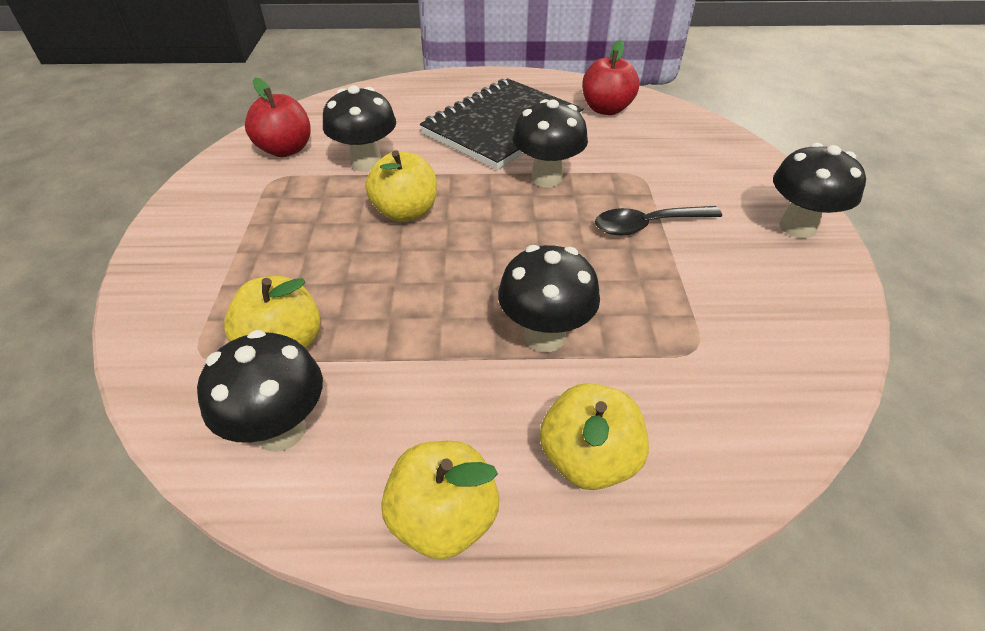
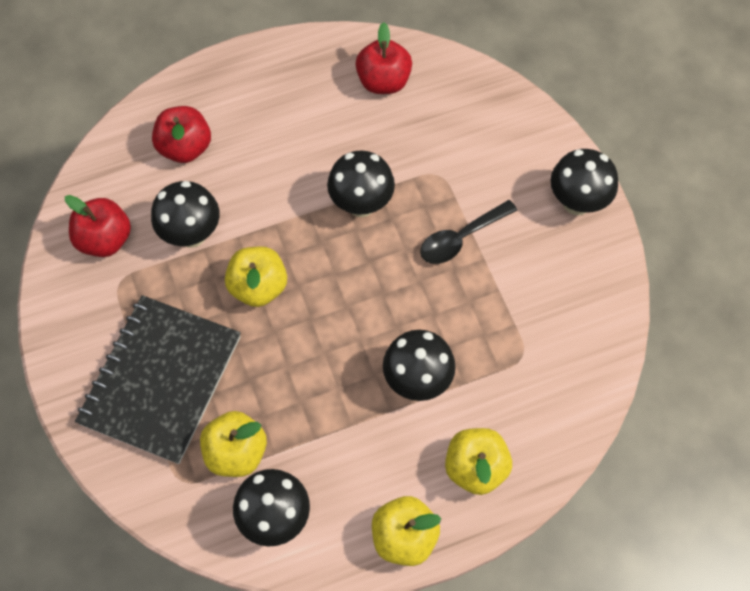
camera: 20 degrees left, 20 degrees up
black notebook [420,78,584,170] -> black notebook moved to [75,295,241,464]
none -> red apple [152,106,211,163]

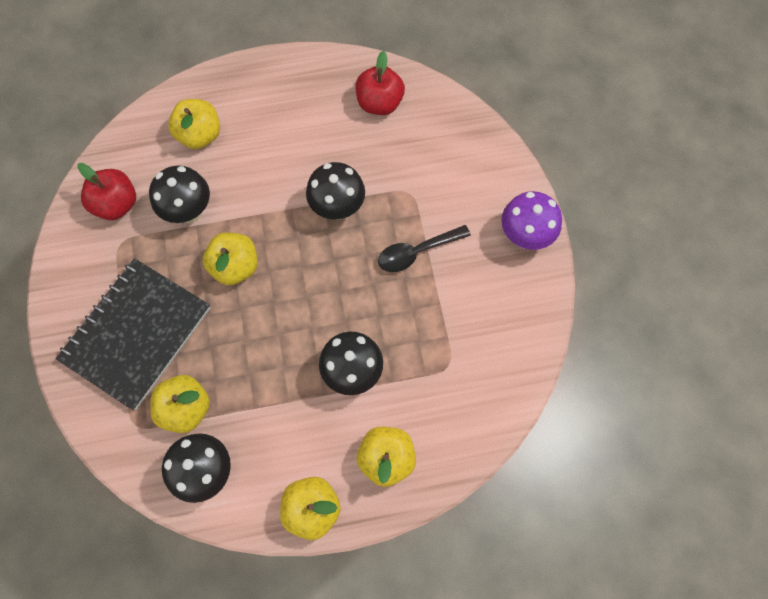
camera: 10 degrees right, 5 degrees up
red apple [152,106,211,163] -> yellow apple [168,99,220,149]
black mushroom [550,149,618,215] -> purple mushroom [501,191,562,250]

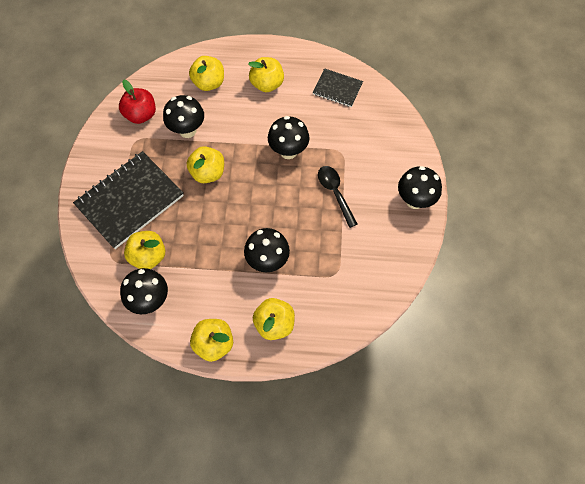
camera: 15 degrees right, 5 degrees down
red apple [355,51,405,115] -> black notebook [313,68,363,107]
black spoon [378,225,471,272] -> black spoon turned 75 degrees clockwise [318,166,357,228]
purple mushroom [501,191,562,250] -> black mushroom [398,166,442,209]
none -> yellow apple [248,57,284,92]

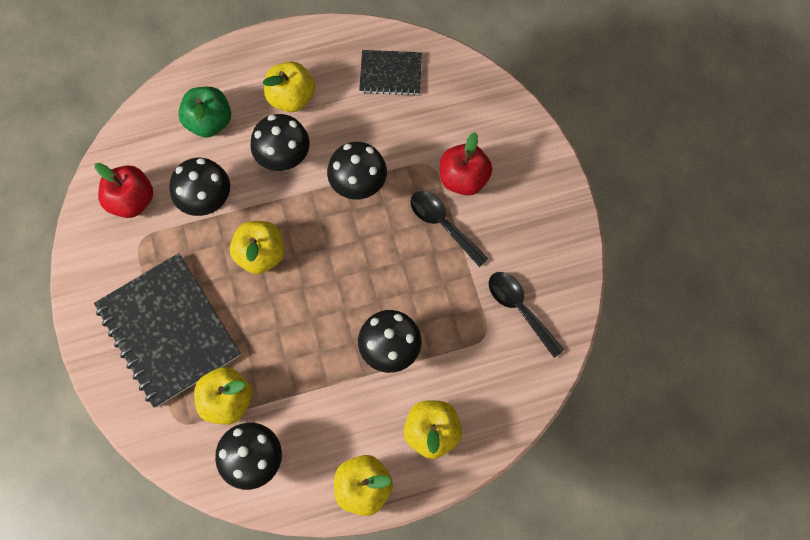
camera: 20 degrees left, 5 degrees up
black notebook [73,151,184,249] -> black notebook turned 60 degrees counterclockwise [94,253,241,408]
yellow apple [189,56,224,91] -> green apple [178,87,231,137]
black mushroom [398,166,442,209] -> black mushroom moved to [250,114,310,171]
none -> red apple [440,132,492,195]
none -> black spoon [489,272,564,358]

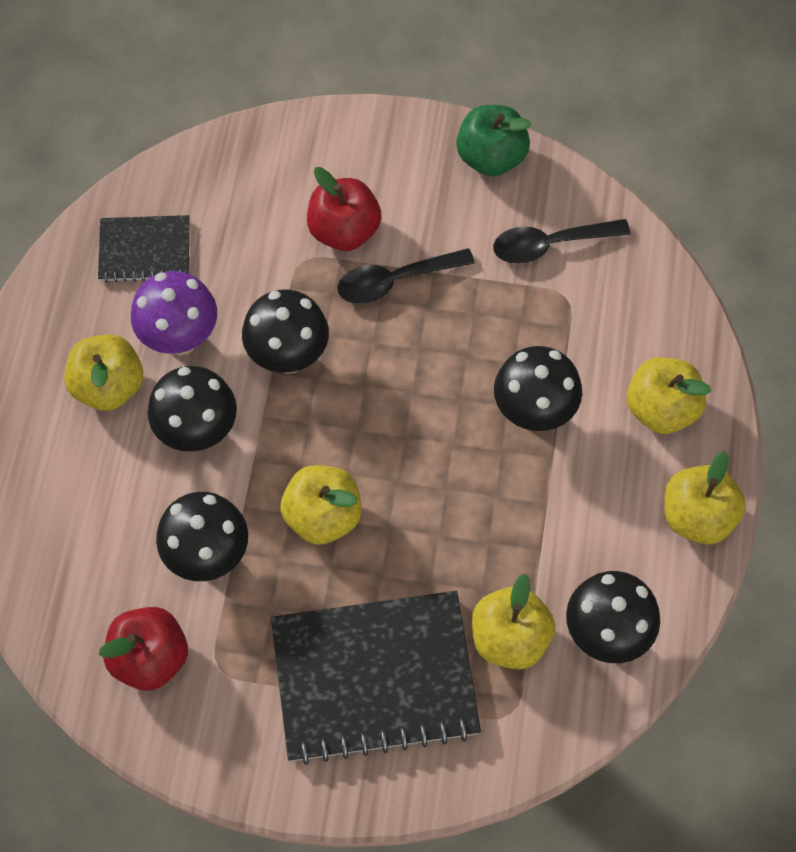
camera: 65 degrees left, 5 degrees down
green apple [178,87,231,137] -> green apple moved to [456,105,531,176]
black notebook [359,50,422,96] -> black notebook turned 60 degrees clockwise [98,215,190,283]
none -> purple mushroom [131,271,217,355]

